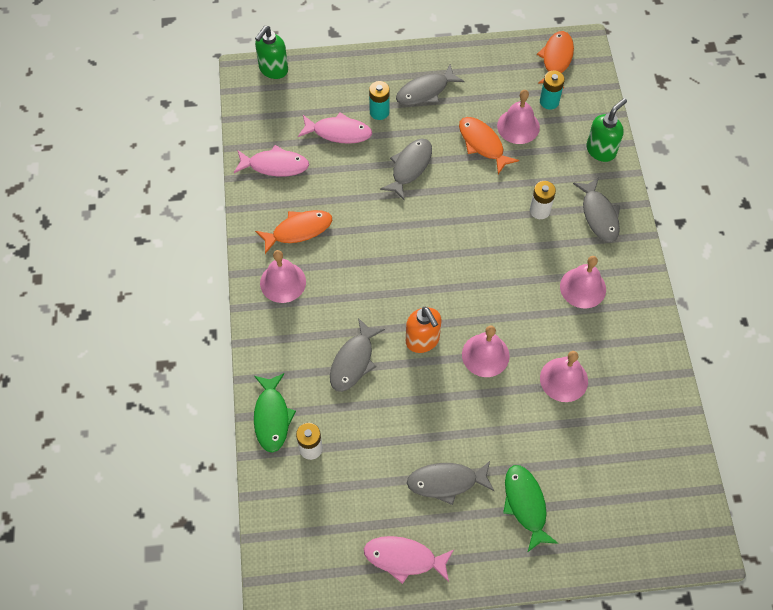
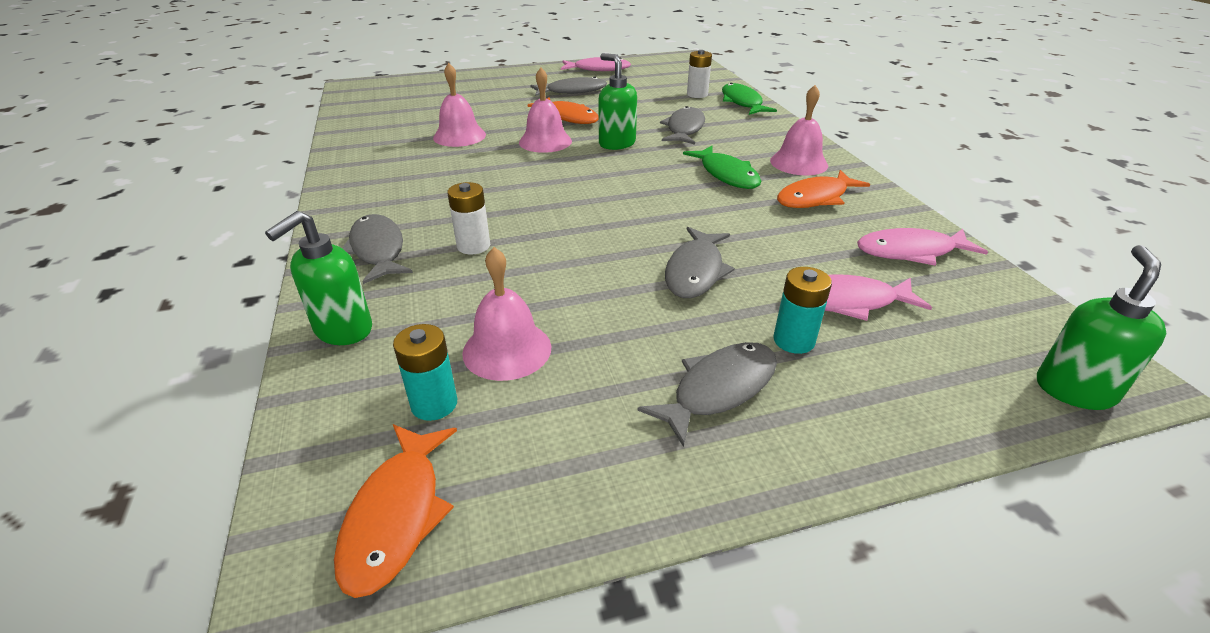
camera: 170 degrees right, 25 degrees down
orange soap dispenser [406,307,442,353] -> green soap dispenser [598,53,637,150]
orange fish [459,117,519,174] -> orange fish moved to [527,97,599,124]
green fish [503,465,558,553] -> green fish moved to [683,146,761,189]
pink bell [560,256,606,308] -> none

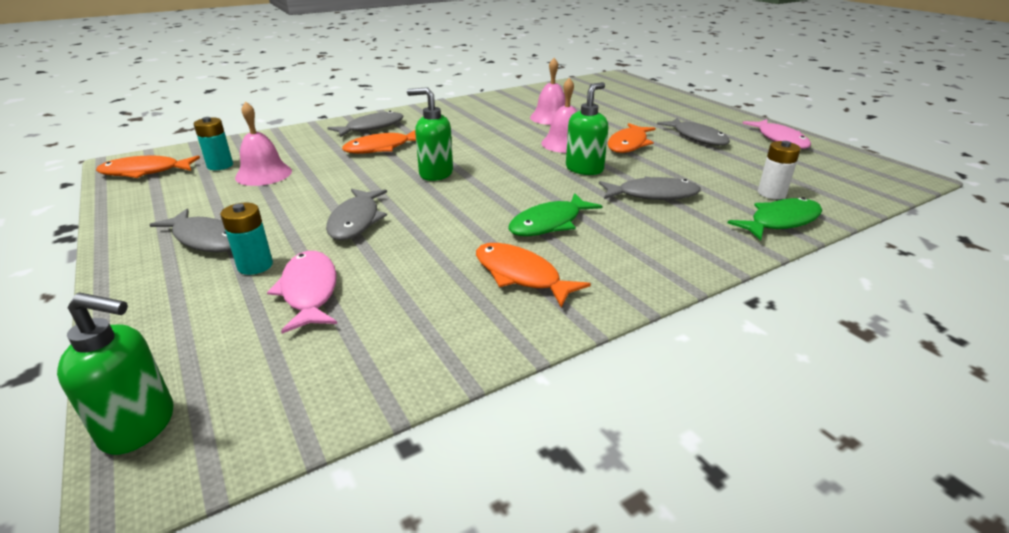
camera: 75 degrees right, 5 degrees down
green soap dispenser [265,211,372,345] -> green soap dispenser moved to [407,87,453,181]
white battery [447,182,490,255] -> orange fish [342,130,416,154]
grey fish [665,227,735,298] -> grey fish turned 90 degrees counterclockwise [326,189,387,241]
pink bell [770,85,828,175] -> none
pink fish [857,228,988,266] -> none

